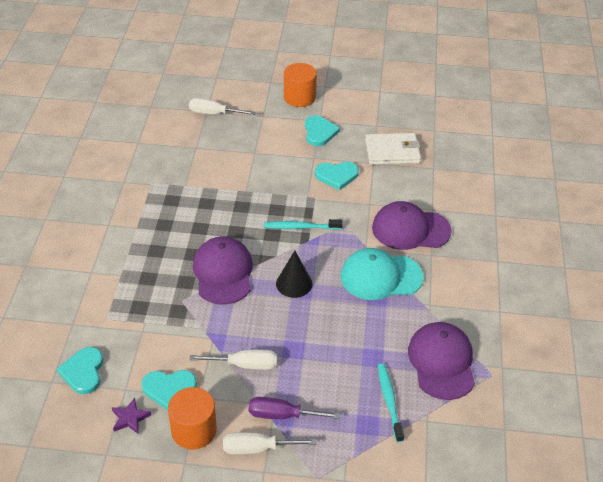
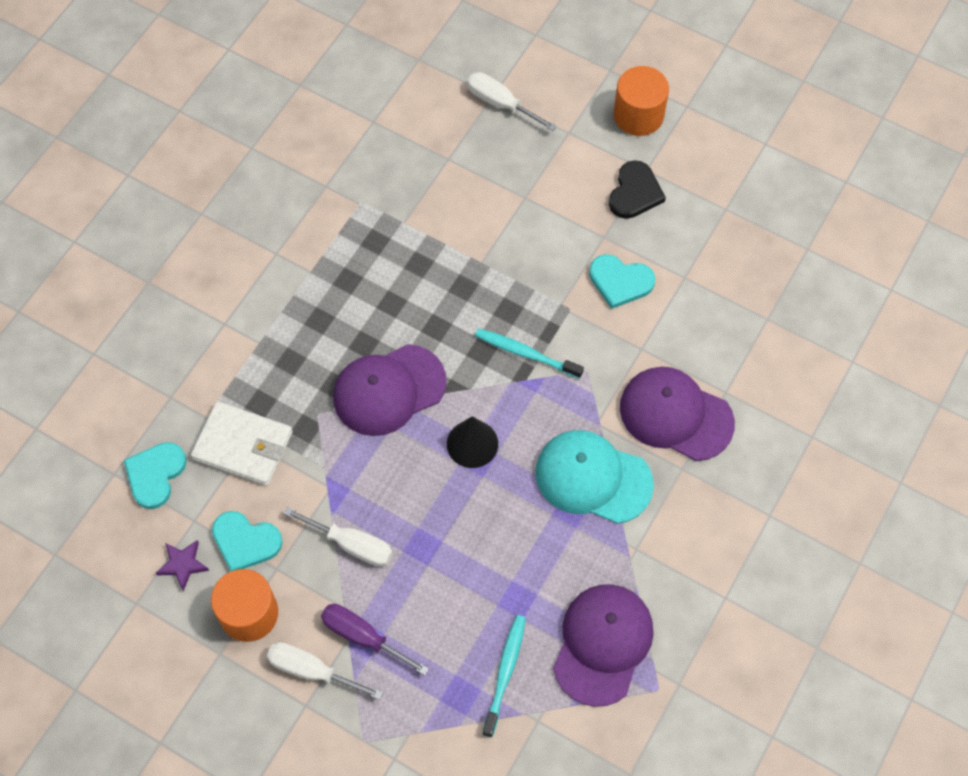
camera: 25 degrees right, 20 degrees up
purple cap [193,236,253,305] -> purple cap turned 135 degrees counterclockwise [333,344,446,436]
turquoise heart [305,115,340,146] -> black heart [609,160,666,219]
white wallet [365,133,421,165] -> white wallet moved to [191,401,293,486]

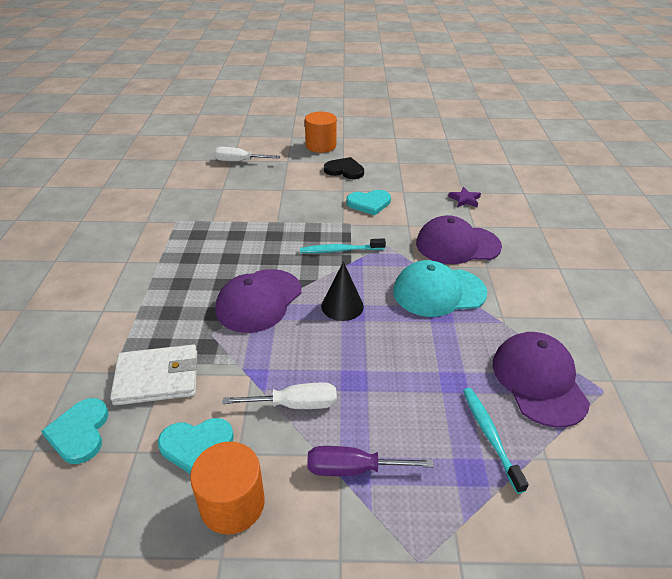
camera: 30 degrees left, 25 degrees down
purple star [156,540,209,591] -> purple star moved to [448,187,481,207]
white screwdriver [267,642,383,700] -> none
black heart [609,160,666,219] -> black heart turned 60 degrees counterclockwise [324,157,364,179]

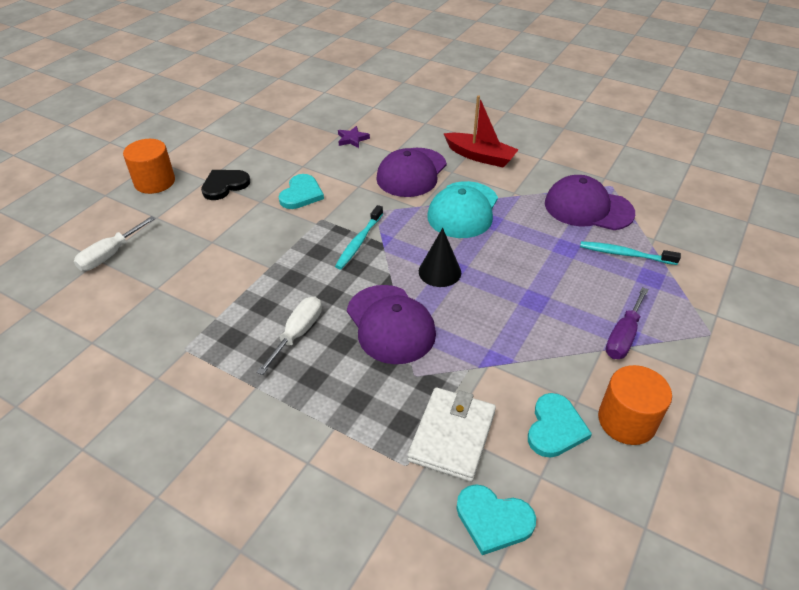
camera: 60 degrees left, 5 degrees up
white screwdriver [223,383,337,409] -> white screwdriver moved to [257,297,322,375]
none -> red boat [443,95,518,167]

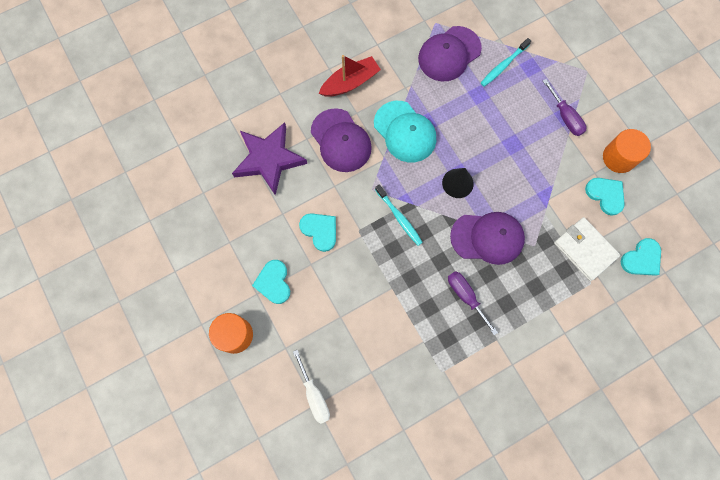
camera: 60 degrees left, 30 degrees up
black heart [201,170,250,200] -> turquoise heart [252,260,290,304]
white screwdriver [257,297,322,375] -> purple screwdriver [448,271,498,335]
purple star [338,126,370,148] -> purple star [232,122,307,195], size x2.44

